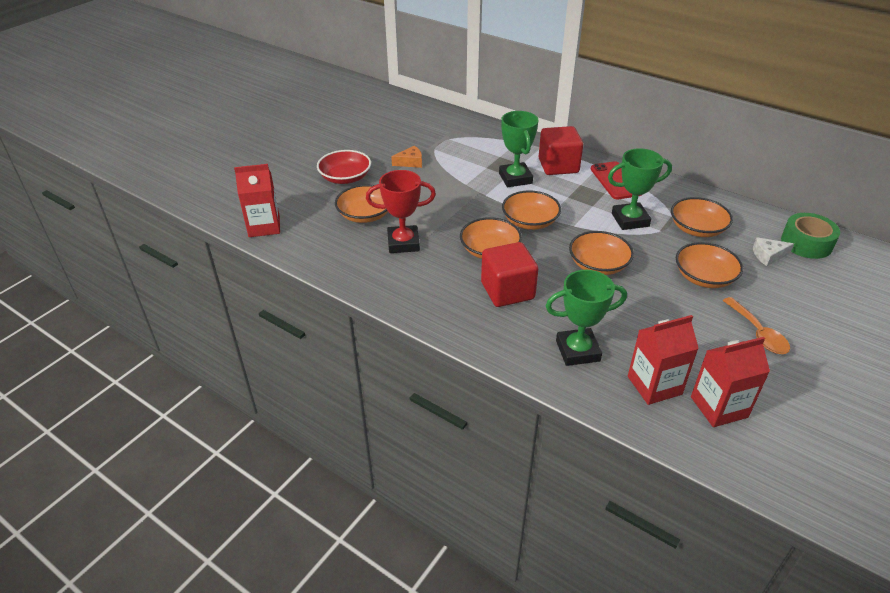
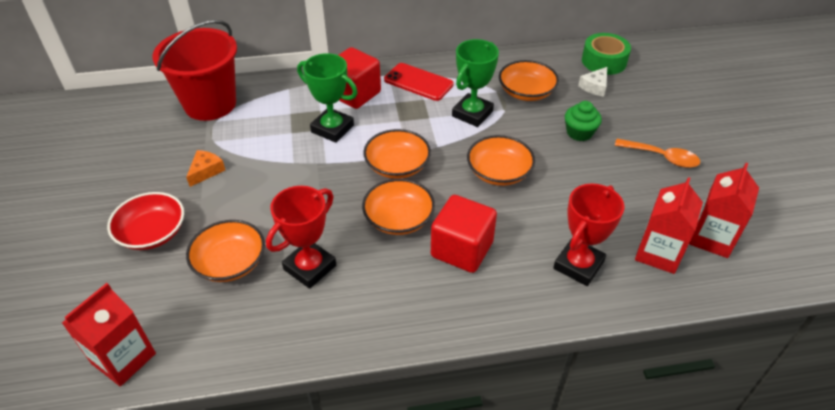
camera: 45 degrees left, 5 degrees up
green trophy [546,270,627,366] -> red trophy [553,184,625,286]
orange bowl [676,242,743,288] -> green cupcake [565,101,602,141]
none -> red bucket [152,20,237,121]

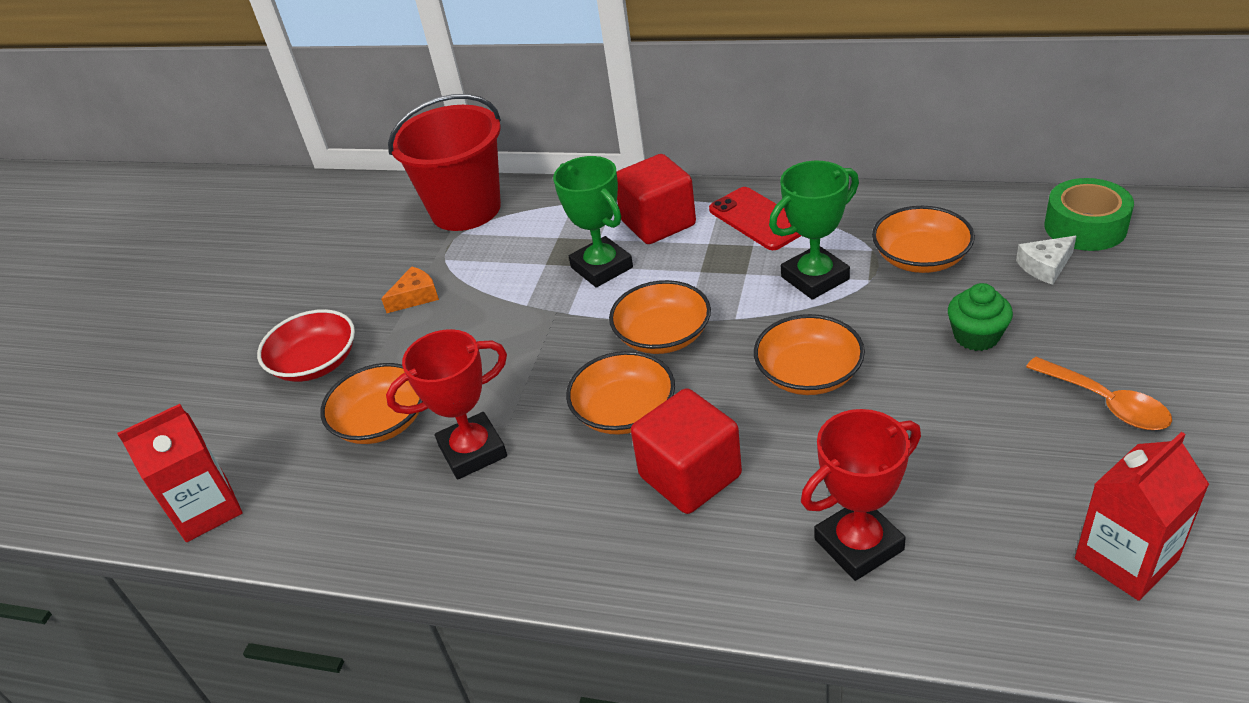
camera: 30 degrees right, 5 degrees down
red carton [635,177,703,274] -> none

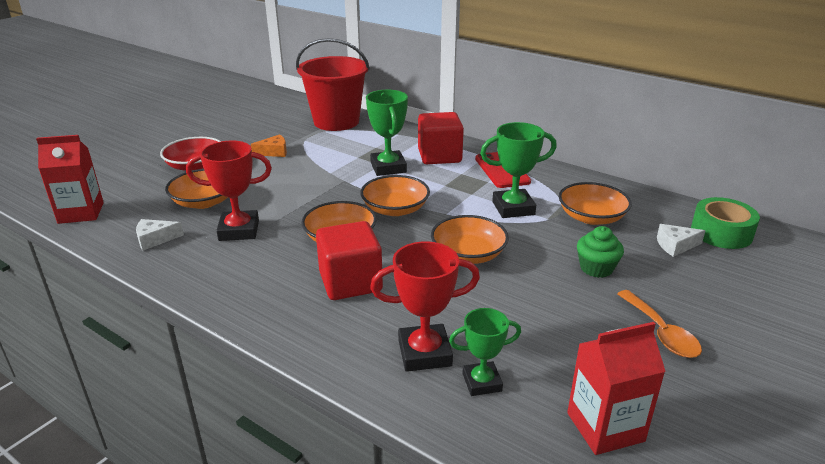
camera: 15 degrees right, 10 degrees down
none -> white cheese [136,219,184,251]
none -> green trophy [449,308,521,396]

